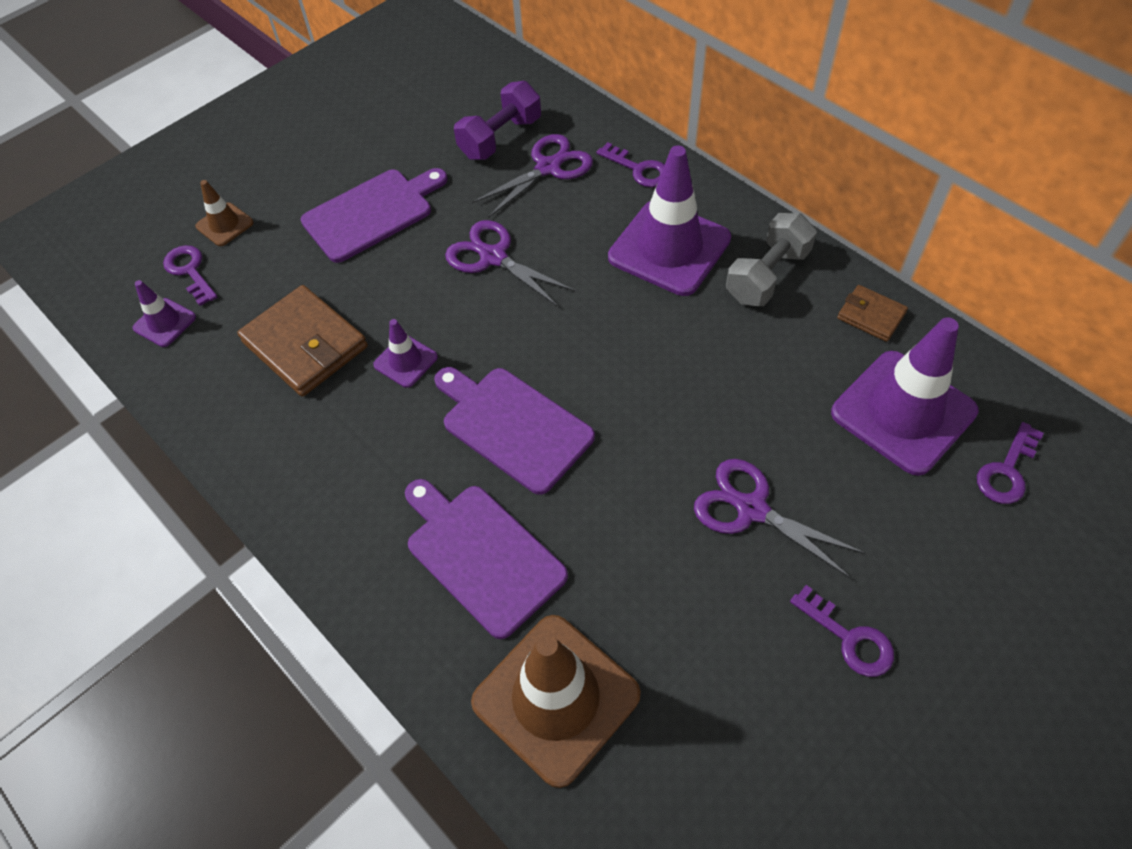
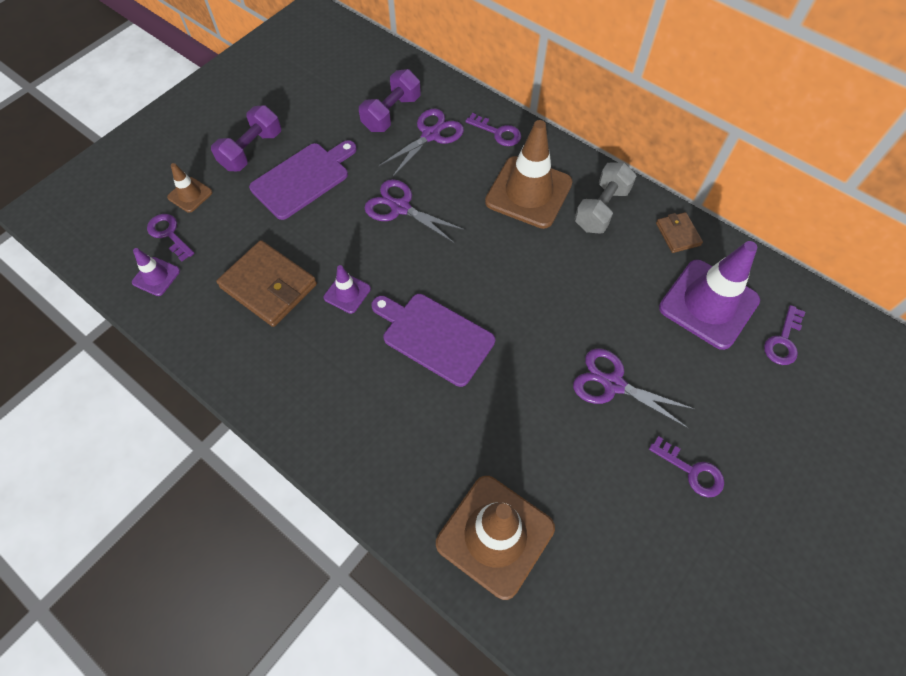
camera: 10 degrees left, 5 degrees up
purple cutting board [405,479,568,639] -> none
purple traffic cone [608,146,731,296] -> brown traffic cone [485,120,573,229]
brown wallet [837,285,908,342] -> brown wallet turned 45 degrees clockwise [656,212,703,253]
none -> purple dumbbell [211,105,281,171]

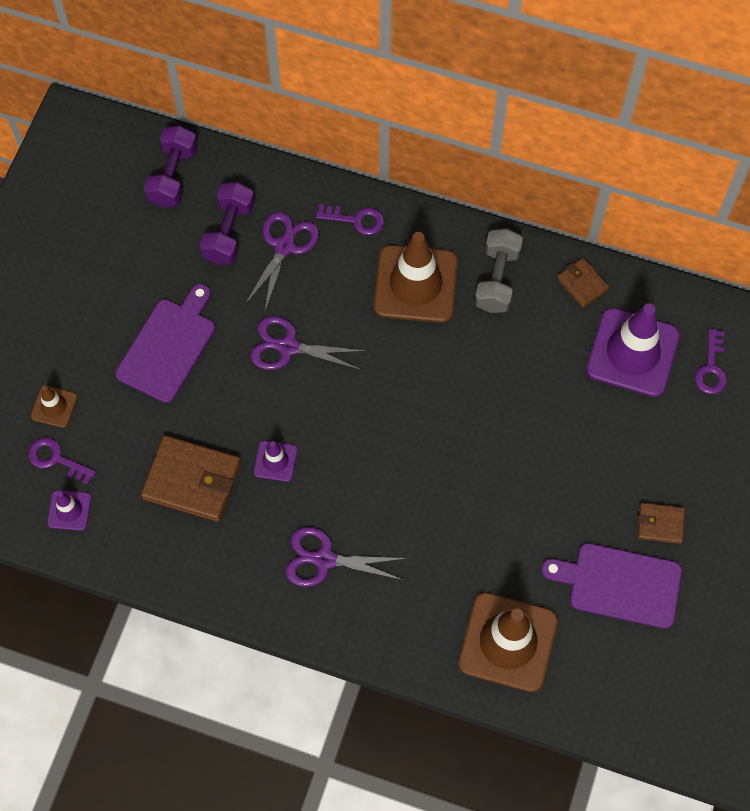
camera: 20 degrees left, 5 degrees up
purple dumbbell [211,105,281,171] -> purple dumbbell moved to [144,125,198,208]
purple cutting board [371,294,495,387] -> purple cutting board moved to [541,543,682,629]
purple scissors [573,348,696,429] -> purple scissors moved to [286,527,408,587]
purple key [649,436,724,497] -> brown wallet [638,503,685,544]

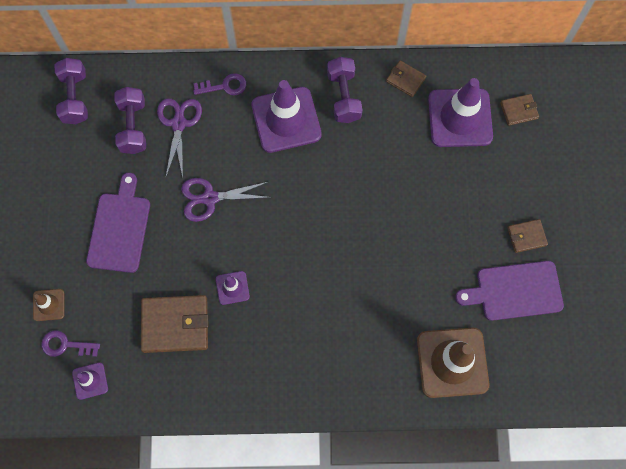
camera: 20 degrees left, 5 degrees up
purple scissors [286,527,408,587] -> none
brown traffic cone [374,232,458,323] -> purple traffic cone [251,80,322,153]
grey dumbbell [475,229,523,313] -> purple dumbbell [327,57,362,123]
purple key [695,328,727,394] -> brown wallet [500,94,539,126]

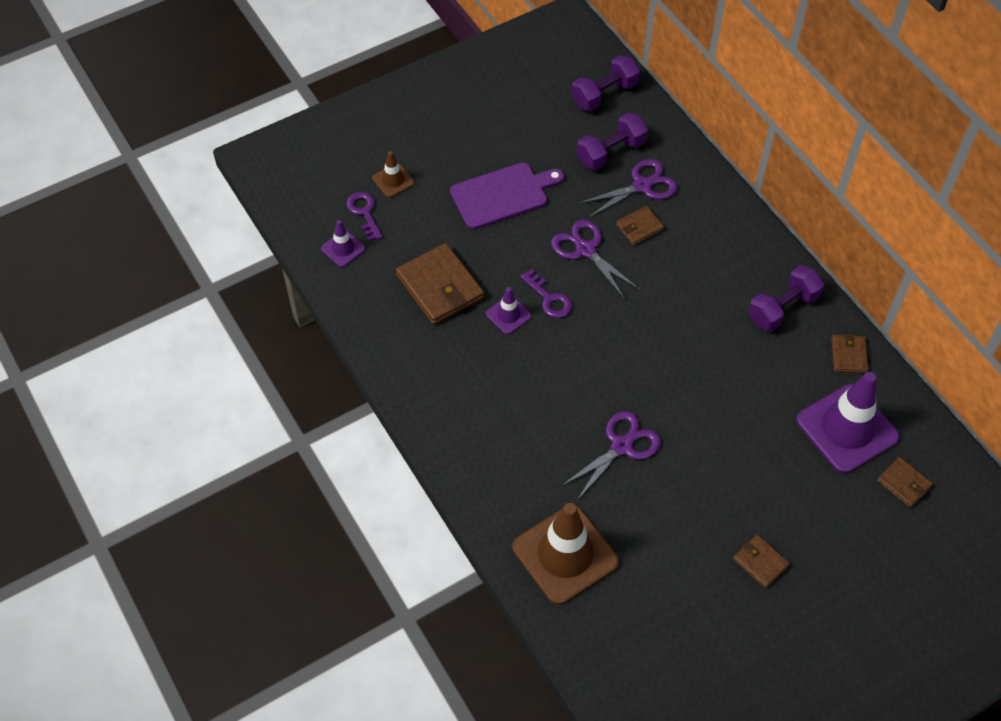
camera: 60 degrees right, 15 degrees down
purple key [193,73,246,95] -> purple key moved to [520,269,572,318]
purple traffic cone [251,80,322,153] -> none
purple cutting board [455,261,564,321] -> none
none -> purple scissors [561,411,661,502]
none -> brown wallet [616,206,664,245]

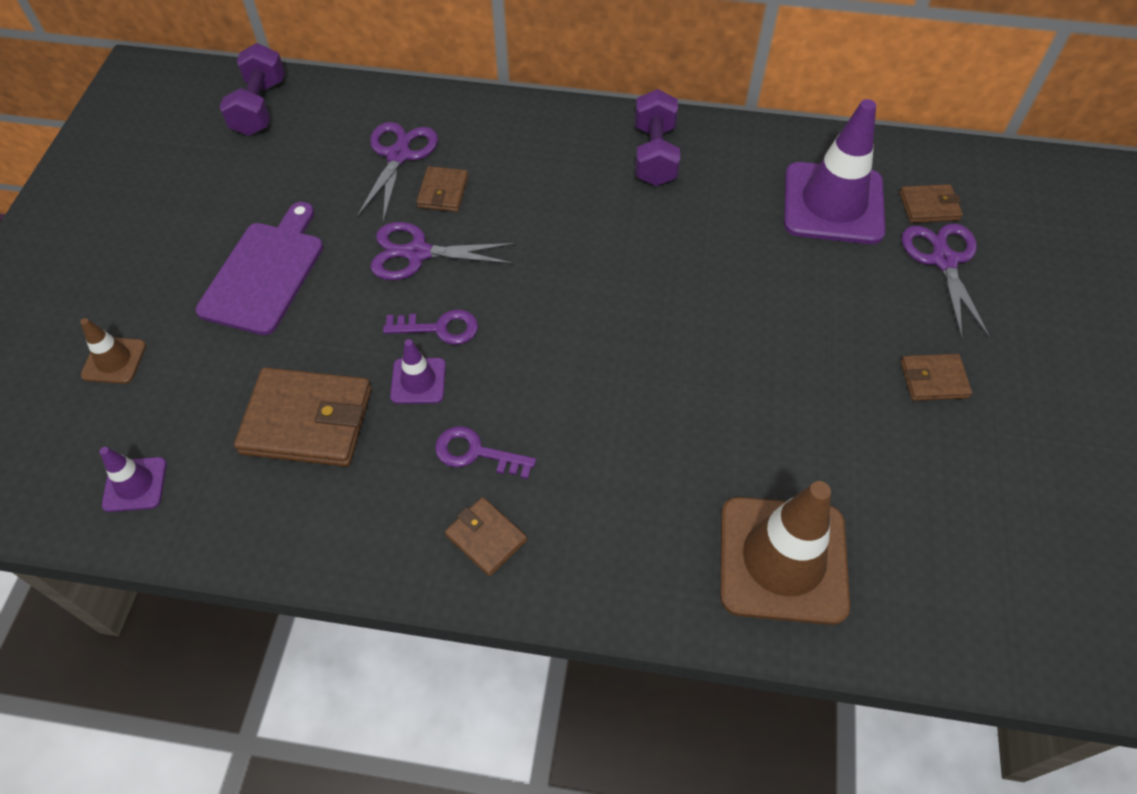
camera: 50 degrees left, 0 degrees up
purple key [346,192,383,242] -> purple key moved to [435,426,536,479]
purple scissors [561,411,661,502] -> purple scissors moved to [902,223,990,339]
purple dumbbell [577,112,648,171] -> none
brown wallet [831,333,868,373] -> brown wallet moved to [445,497,527,576]

